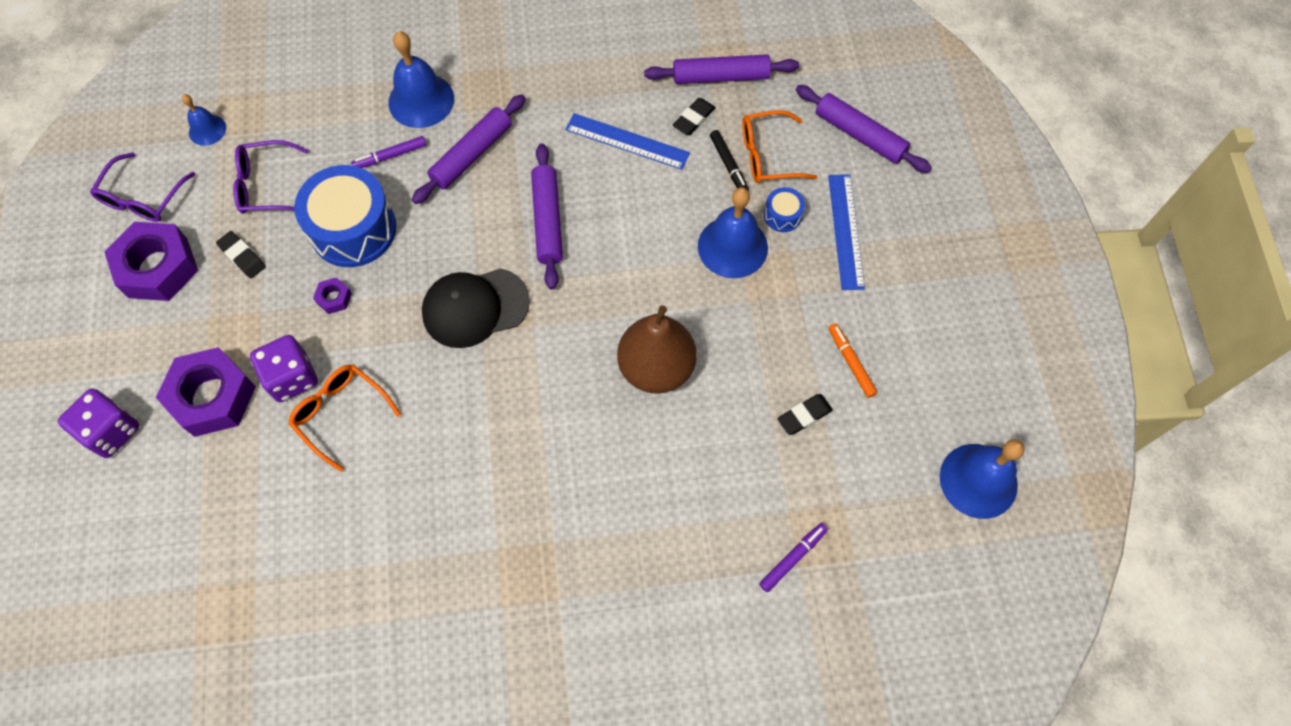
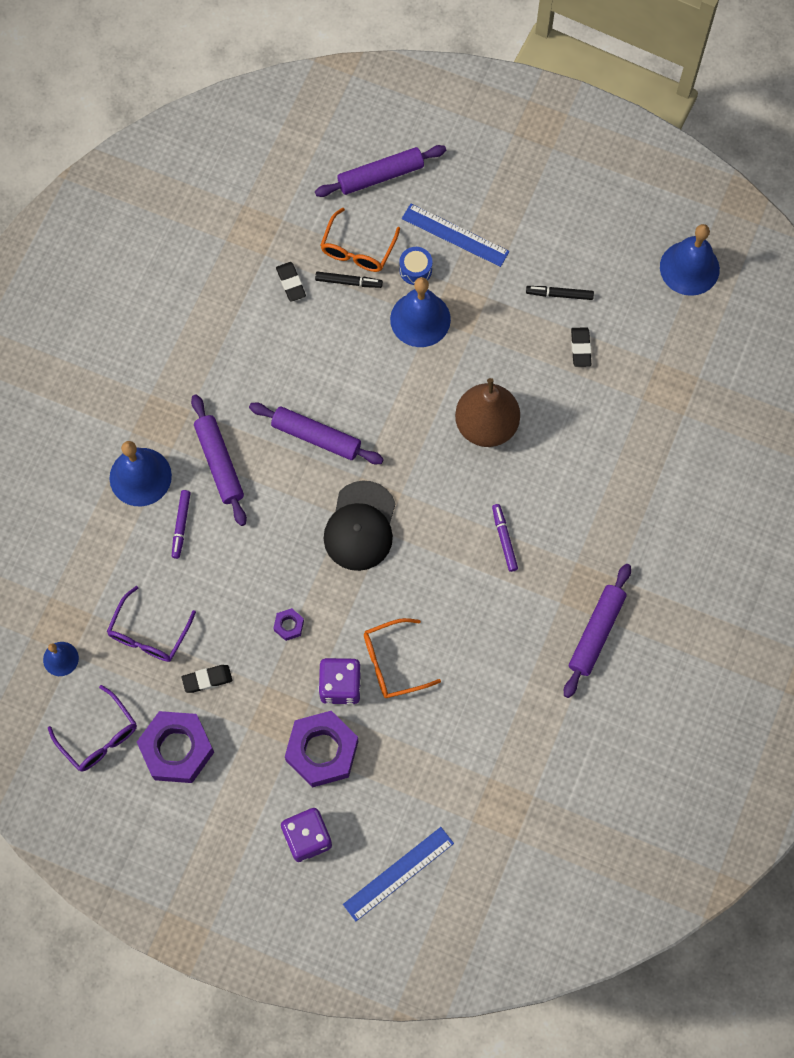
camera: 60 degrees left, 5 degrees up
blue drum [294,165,396,267] -> none
blue ruler [565,113,690,170] -> blue ruler moved to [343,827,454,921]
purple rolling pin [644,54,799,84] -> purple rolling pin moved to [564,564,631,698]
purple marker [759,523,828,592] -> purple marker moved to [492,504,518,572]
orange marker [829,324,877,398] -> black marker [526,286,594,300]

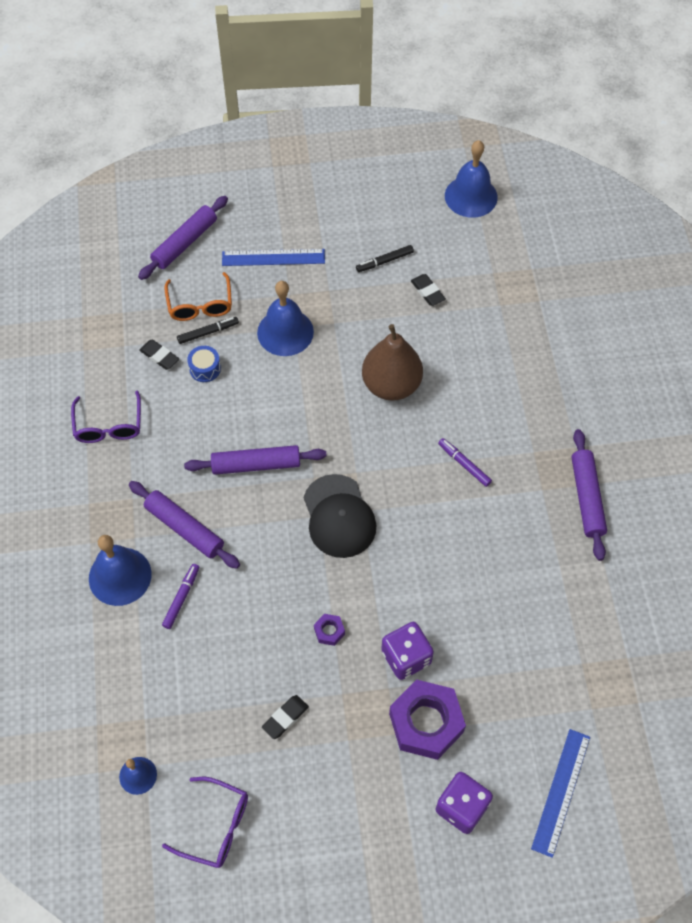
camera: 30 degrees left, 10 degrees down
purple glasses [107,586,196,662] -> purple glasses moved to [71,390,141,443]
purple nut [137,711,214,783] -> none
purple marker [172,490,191,559] -> purple marker turned 135 degrees counterclockwise [162,564,199,629]
orange glasses [364,618,441,698] -> none
blue drum [399,247,433,285] -> blue drum moved to [187,346,221,382]

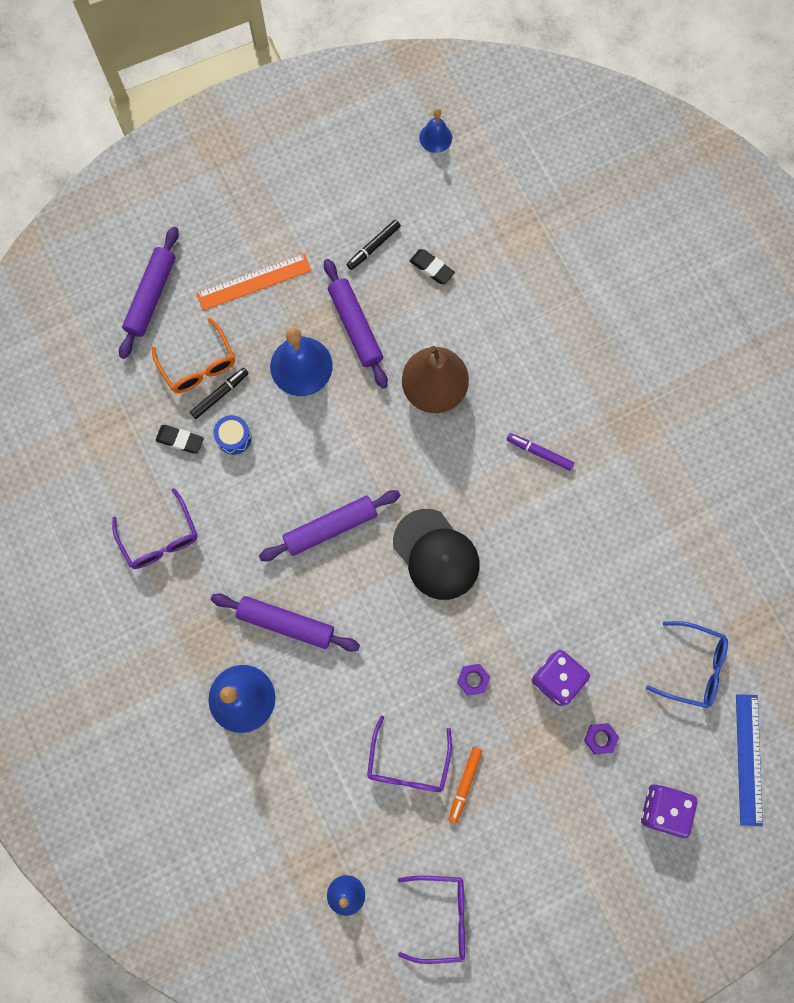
camera: 20 degrees left, 15 degrees up
purple marker [162,564,199,629] -> none
blue ruler [222,249,325,266] -> orange ruler [196,254,312,311]
black eraser [262,695,309,739] -> orange marker [449,747,482,823]
purple nut [389,679,466,760] -> purple nut [584,723,619,754], size x0.43
blue bell [445,140,498,218] -> blue bell [419,108,452,153], size x0.55
purple rolling pin [571,429,607,561] -> purple rolling pin moved to [324,259,388,388]
none -> purple glasses [367,715,452,792]
none -> blue glasses [646,621,728,708]

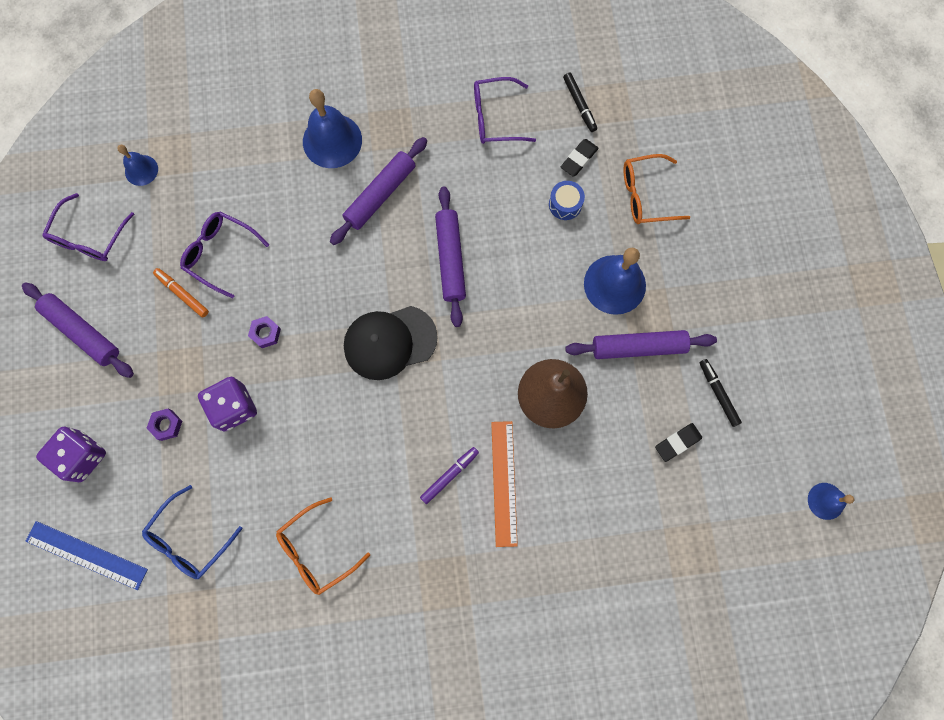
camera: 110 degrees right, 0 degrees up
purple rolling pin [119,227,179,359] -> purple rolling pin moved to [22,283,134,378]
black marker [190,368,249,419] -> black marker moved to [563,73,597,132]
orange ruler [196,254,312,311] -> orange ruler moved to [491,421,518,547]
none -> orange glasses [276,497,370,595]

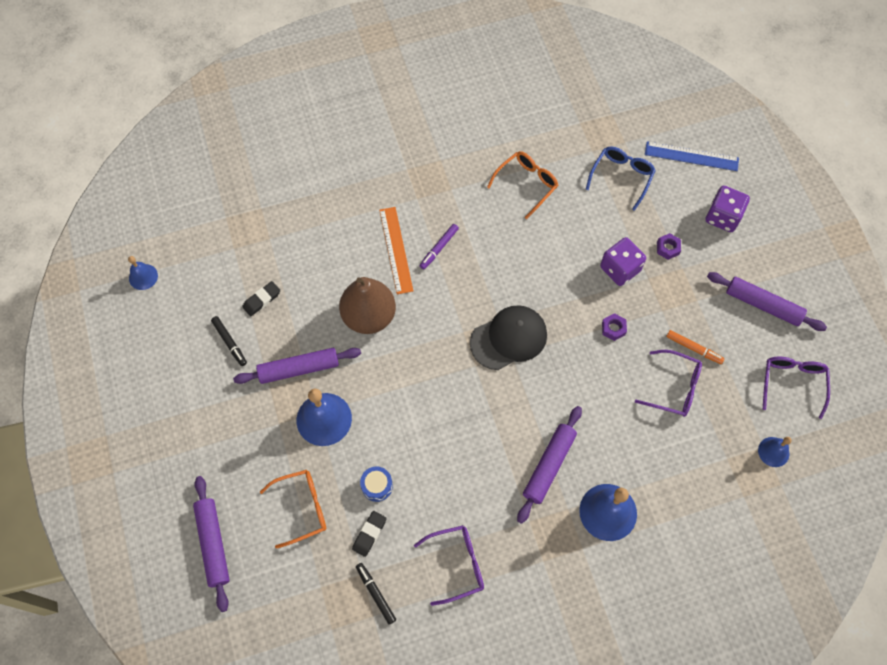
camera: 170 degrees right, 10 degrees down
purple rolling pin [435,187,466,327] -> purple rolling pin moved to [193,476,230,612]

